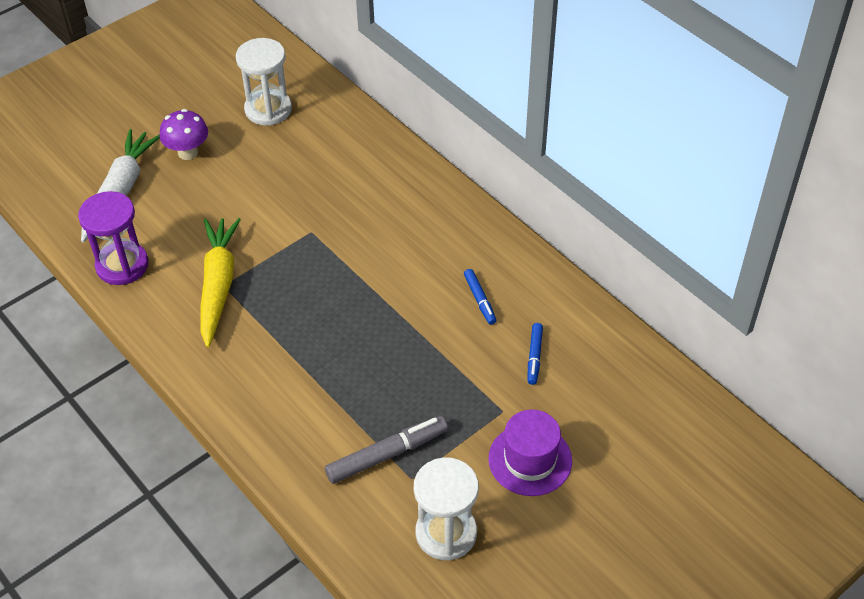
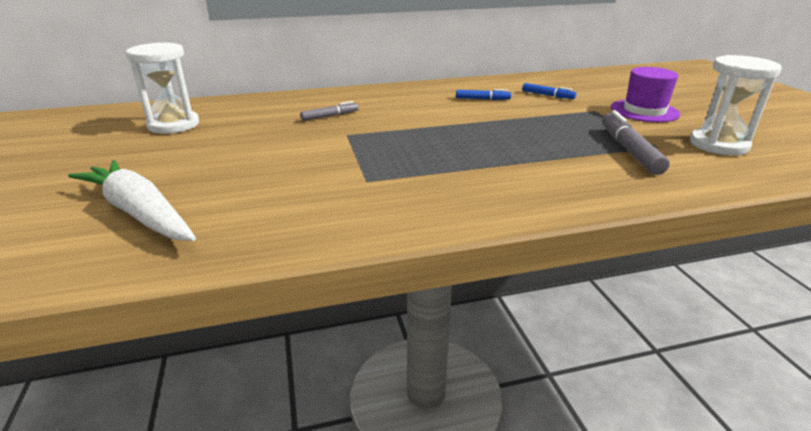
camera: 65 degrees left, 20 degrees down
purple hourglass [78,191,149,285] -> none
purple mushroom [160,109,208,160] -> none
yellow carrot [200,218,241,348] -> none
none -> grey marker [300,101,359,121]

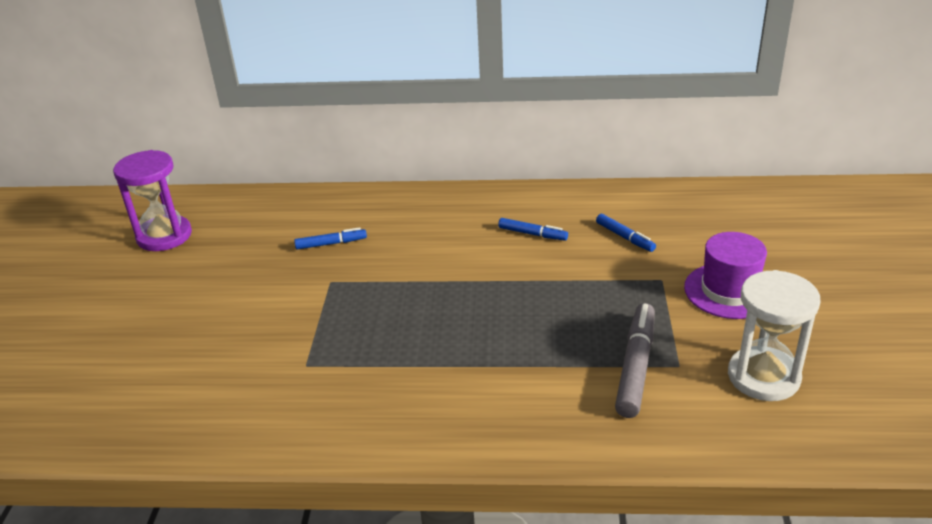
camera: 20 degrees right, 5 degrees up
white carrot [68,160,196,241] -> none
white hourglass [126,43,199,134] -> purple hourglass [113,150,192,251]
grey marker [300,101,359,121] -> blue marker [294,227,367,249]

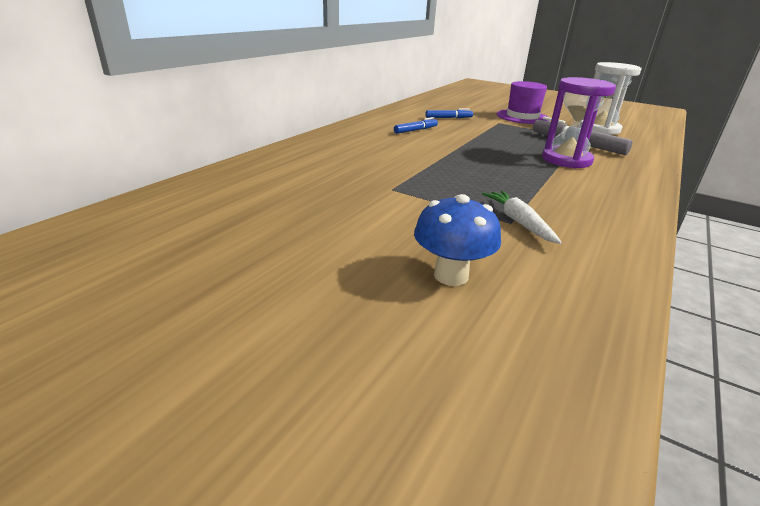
camera: 65 degrees left, 5 degrees down
purple hourglass [113,150,192,251] -> purple hourglass moved to [542,77,616,168]
blue marker [294,227,367,249] -> none
none -> blue mushroom [414,194,501,286]
none -> white carrot [482,191,562,244]

